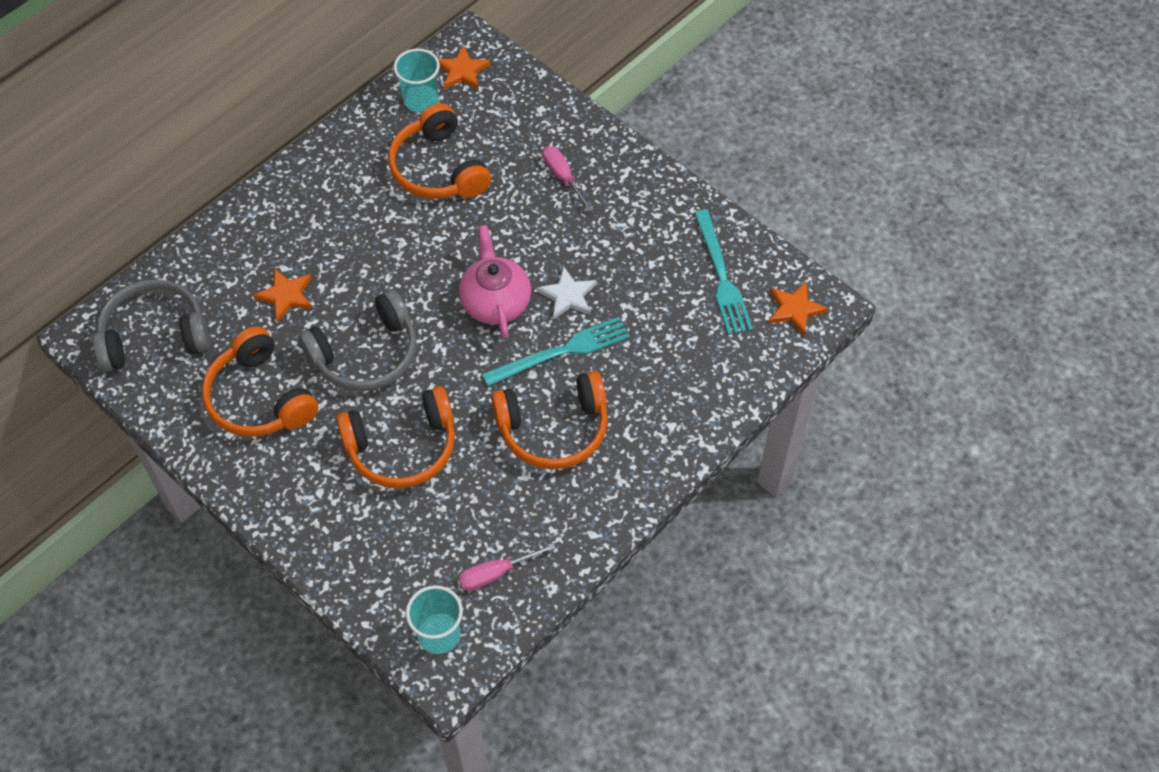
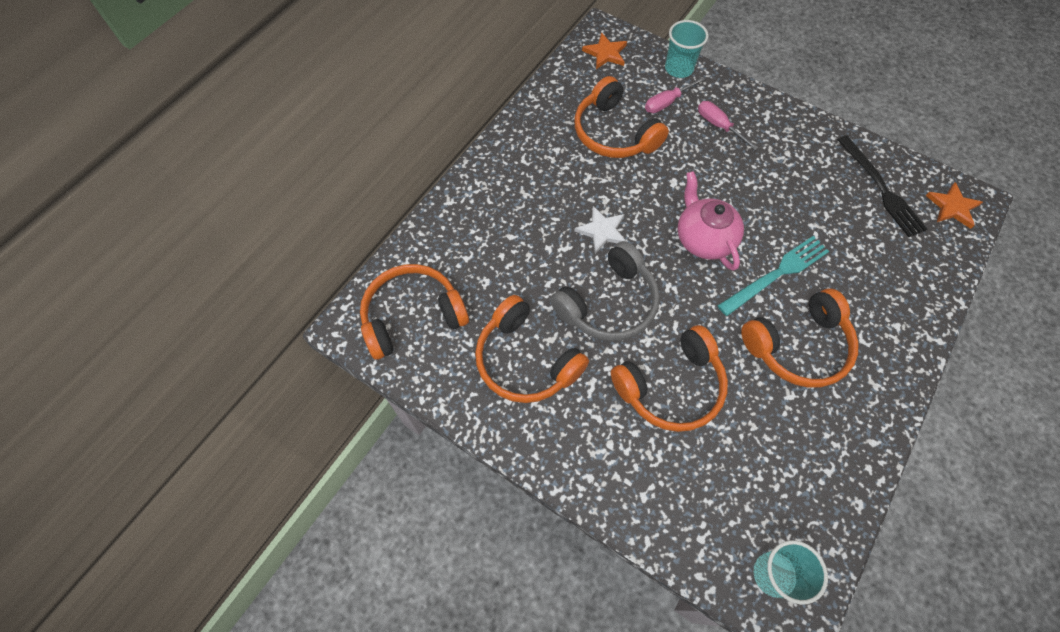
camera: 10 degrees left, 5 degrees up
grey headphones [93,279,210,372] -> orange headphones [360,264,469,360]
orange star [253,268,313,322] -> none
turquoise cup [394,48,440,112] -> turquoise cup moved to [665,20,708,78]
pink screwdriver [459,543,556,591] -> pink screwdriver moved to [645,77,705,113]
white star [537,266,597,320] -> white star moved to [575,206,627,254]
turquoise fork [694,210,753,335] -> black fork [837,135,927,237]

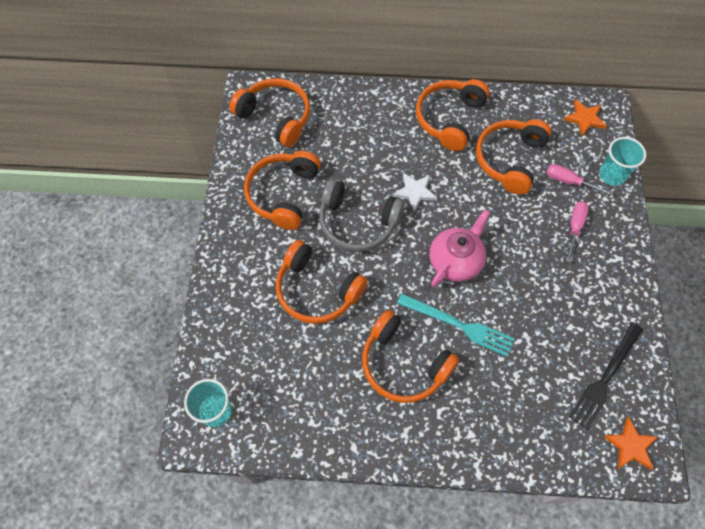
camera: 60 degrees right, 0 degrees up
none -> orange headphones [416,79,489,151]

